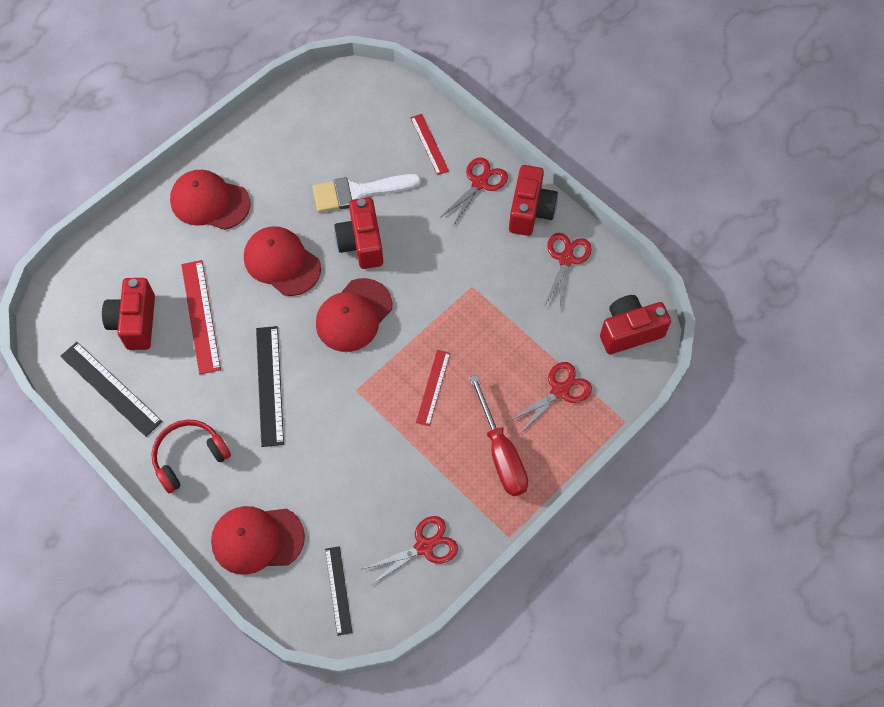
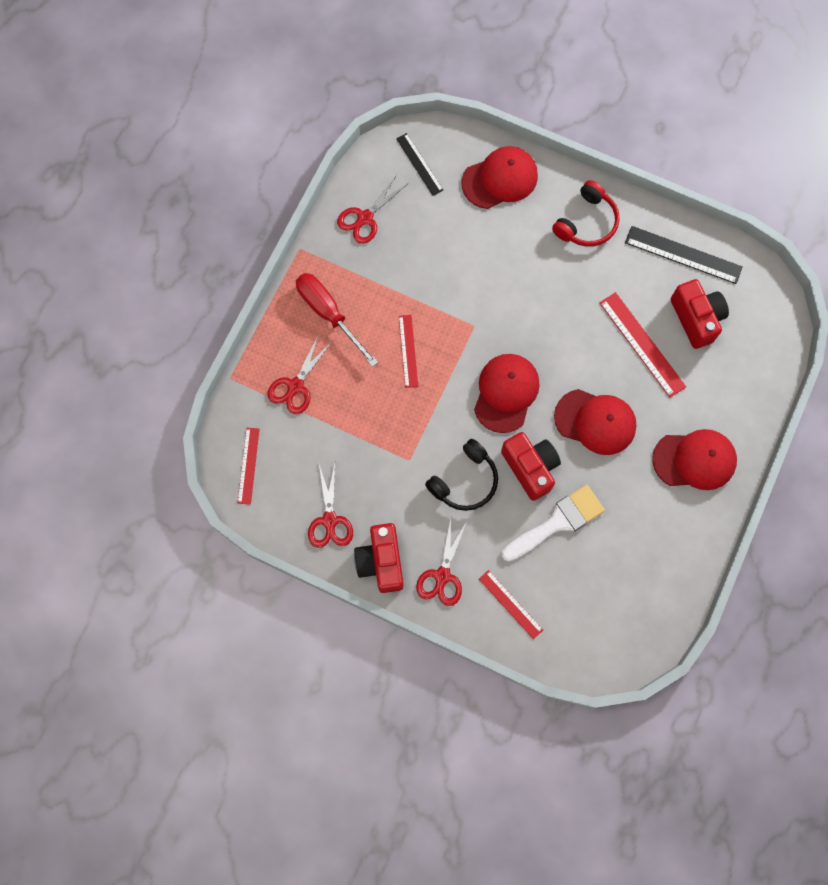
camera: 160 degrees right, 10 degrees up
black ruler [256,326,284,447] -> none
red camera [600,295,671,354] -> red ruler [238,428,259,505]
none -> black headphones [425,439,498,511]

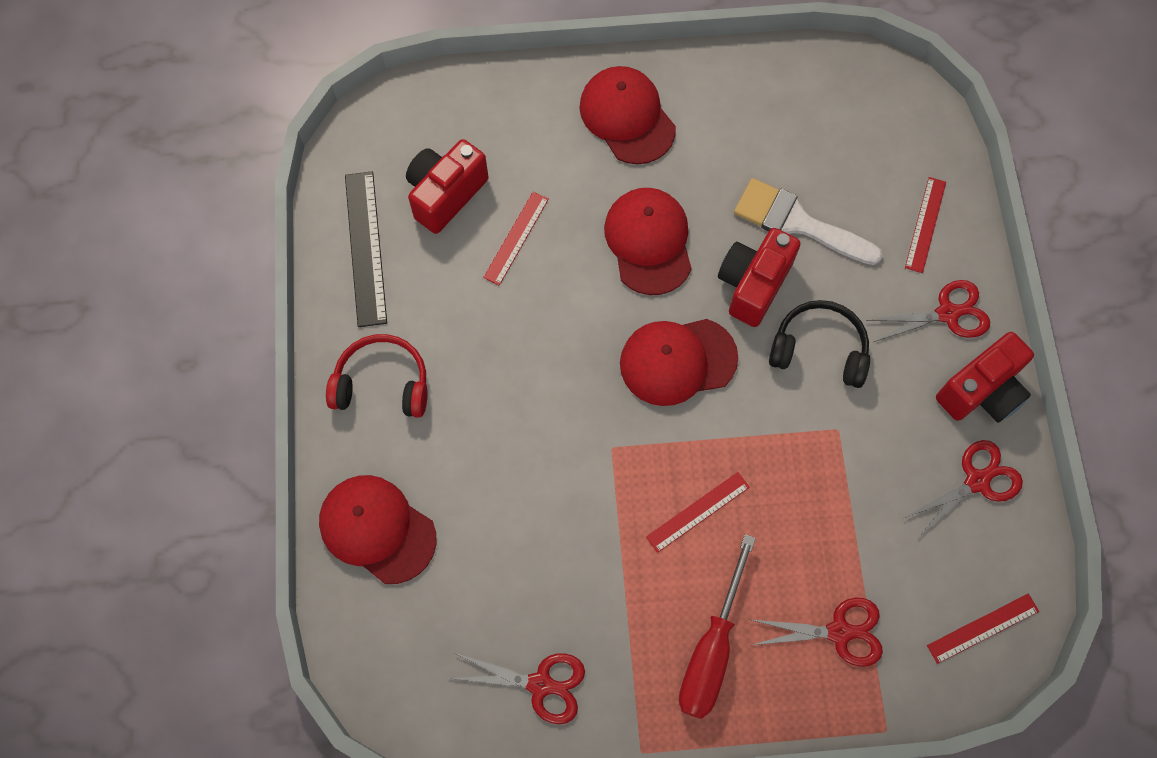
camera: 120 degrees left, 5 degrees down
black ruler [396,133,443,196] -> none
red ruler [600,292,686,398] -> red ruler [483,192,549,285], size x0.63

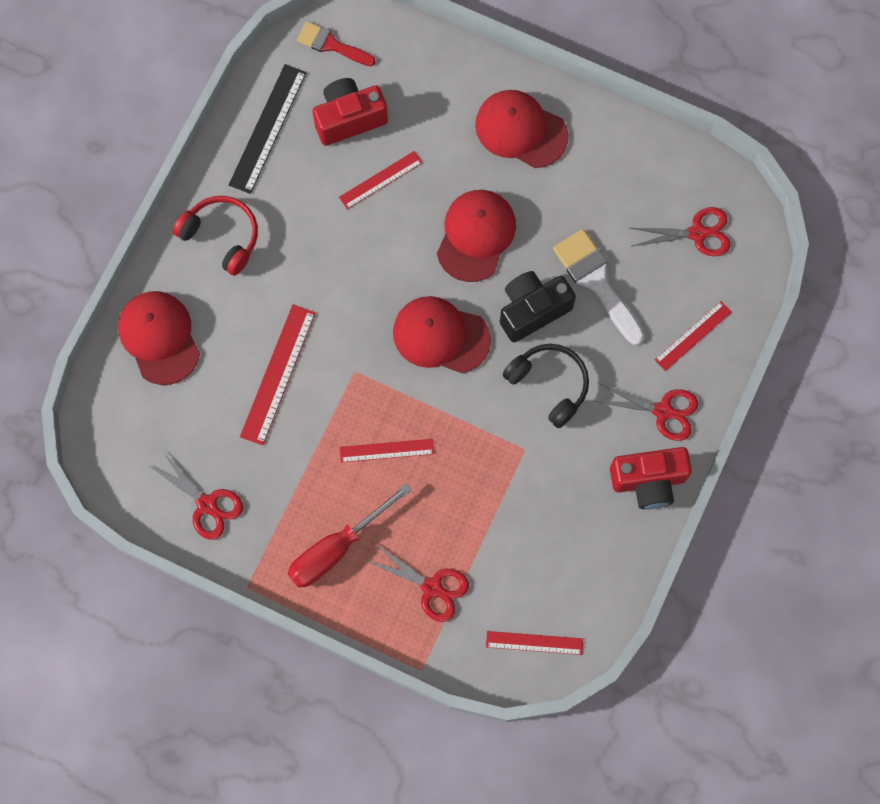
camera: 30 degrees right, 5 degrees up
red cap [579,66,676,164] -> red cap turned 60 degrees counterclockwise [475,90,569,168]
red camera [718,228,801,327] -> black camera [500,271,576,342]
red scissors [904,440,1023,537] -> red scissors moved to [630,207,731,256]
none -> red ruler [240,305,315,445]
none -> red brush [297,21,376,66]

